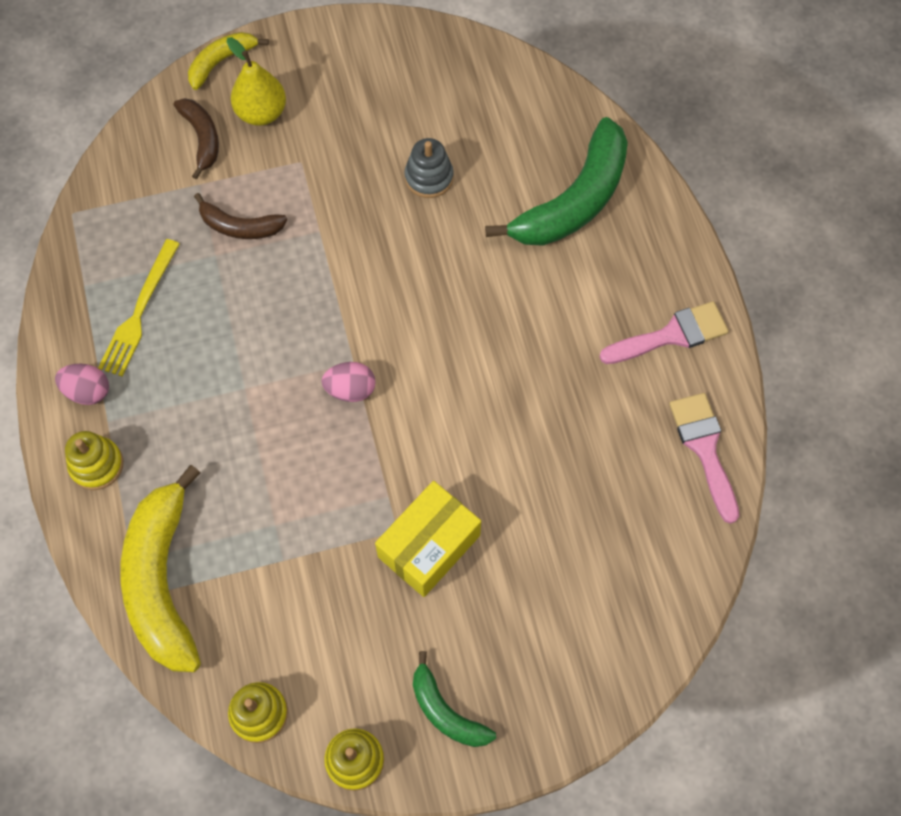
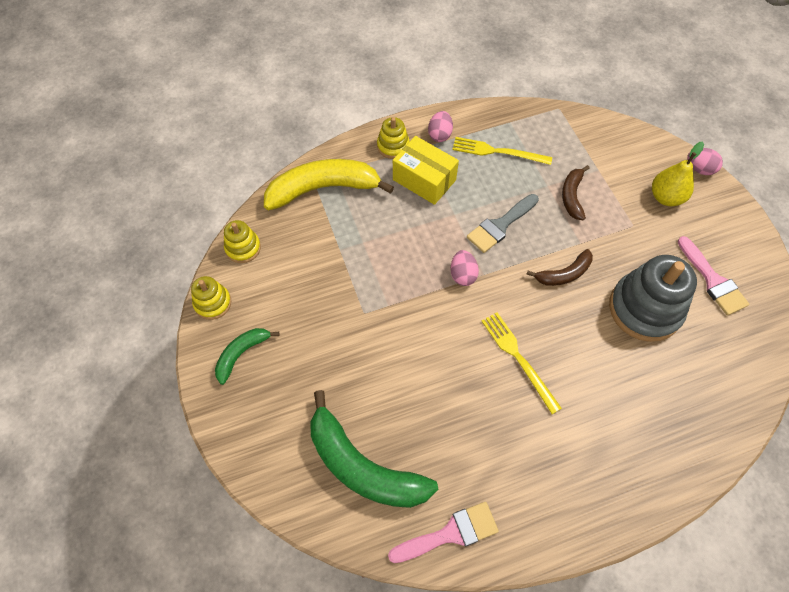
camera: 85 degrees right, 5 degrees down
brown banana [173,98,219,179] -> brown banana moved to [526,249,593,286]
yellow banana [188,32,269,90] -> pink egg [687,148,723,175]
yellow box [375,481,481,597] -> yellow box moved to [393,136,459,205]
grey stacking toy [405,138,454,198] -> grey stacking toy [609,255,697,342], size x1.94
green banana [485,117,628,246] -> green banana moved to [310,390,438,508]
pink brush [600,301,729,364] -> pink brush moved to [678,236,749,316]
none -> grey brush [467,194,539,253]
none -> yellow fork [482,312,562,414]

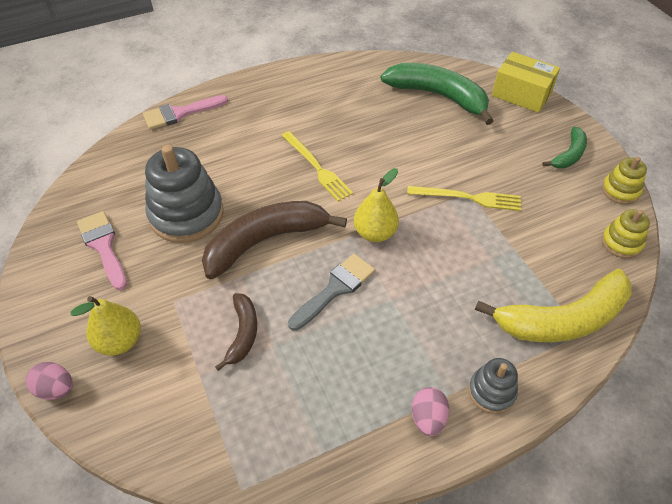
camera: 175 degrees right, 10 degrees down
yellow stacking toy [377,117,410,159] -> grey stacking toy [468,358,518,414]
pink brush [388,502,499,563] -> pink brush moved to [143,95,228,130]
yellow box [393,136,459,205] -> yellow box moved to [492,52,560,113]
pink egg [450,250,479,286] -> yellow pear [354,168,399,242]
yellow fork [452,137,552,165] -> yellow fork moved to [407,186,521,211]
brown banana [526,249,593,286] -> brown banana [202,201,347,279], size x1.91

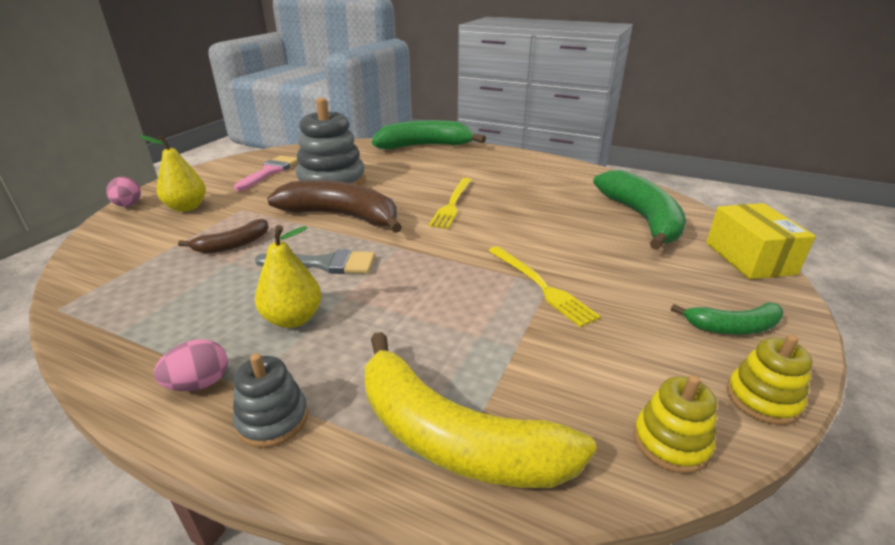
camera: 50 degrees right, 20 degrees down
pink brush [143,95,228,130] -> green banana [372,120,486,149]
yellow pear [354,168,399,242] -> yellow pear moved to [255,225,321,328]

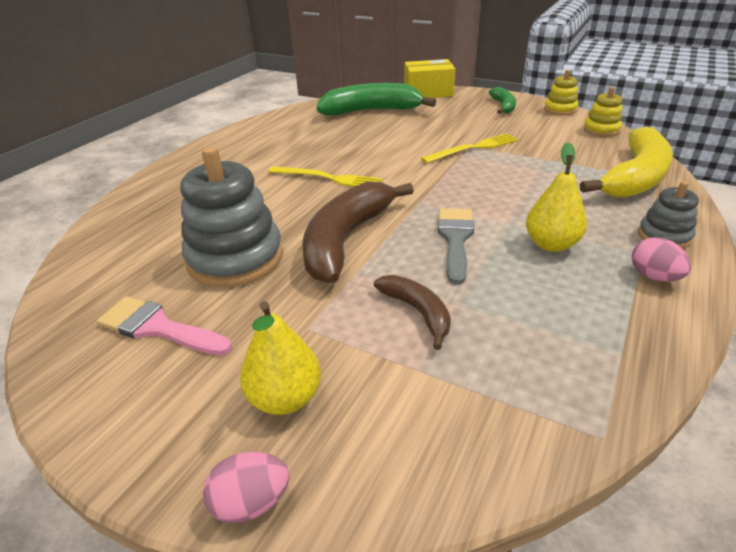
camera: 85 degrees left, 5 degrees up
green banana [372,120,486,149] -> none

